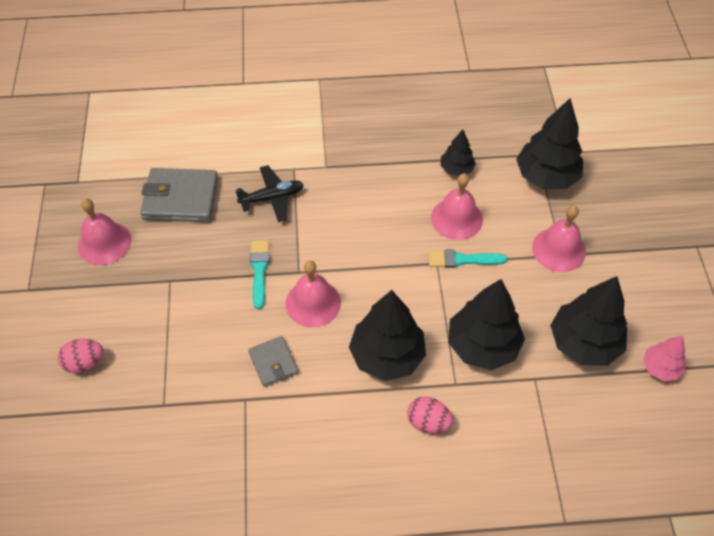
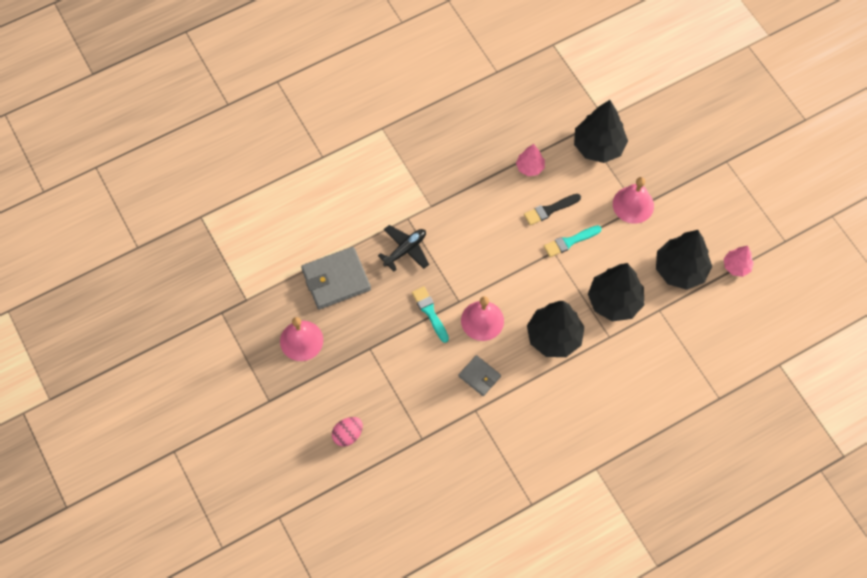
camera: 25 degrees left, 10 degrees up
pink egg [407,396,453,433] -> none
pink bell [431,173,483,240] -> black brush [524,194,581,225]
black tree [440,130,476,176] -> pink tree [516,144,545,176]

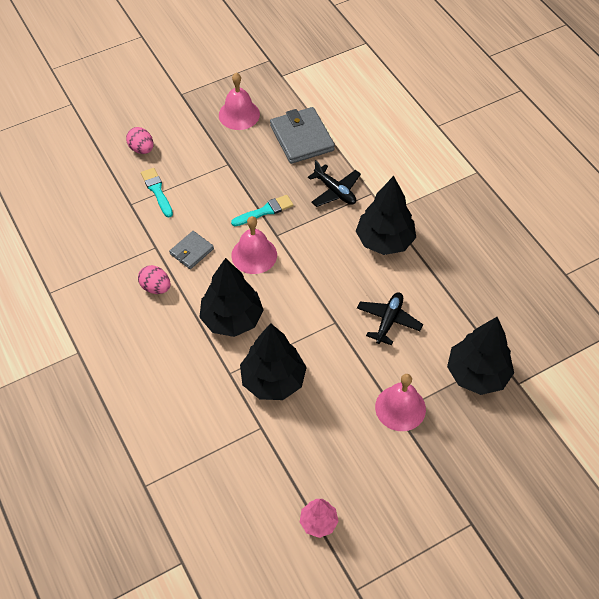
camera: 90 degrees right, 10 degrees down
pink tree [516,144,545,176] -> none
black brush [524,194,581,225] -> black plane [357,292,423,345]
turquoise brush [544,225,602,257] -> turquoise brush moved to [141,168,173,217]
black tree [656,230,712,290] -> black tree moved to [356,176,416,255]
none -> pink egg [138,265,171,294]

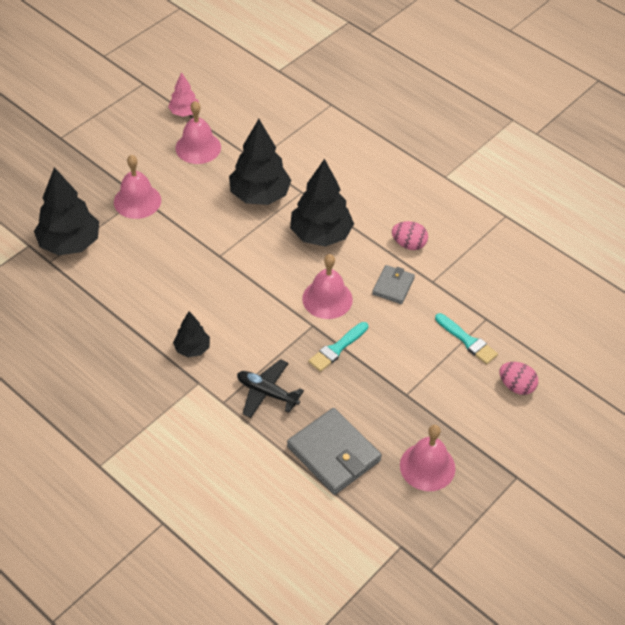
camera: 160 degrees right, 5 degrees down
black tree [356,176,416,255] -> black tree [173,311,210,357], size x0.54
black plane [357,292,423,345] -> none
none -> pink bell [175,101,221,164]

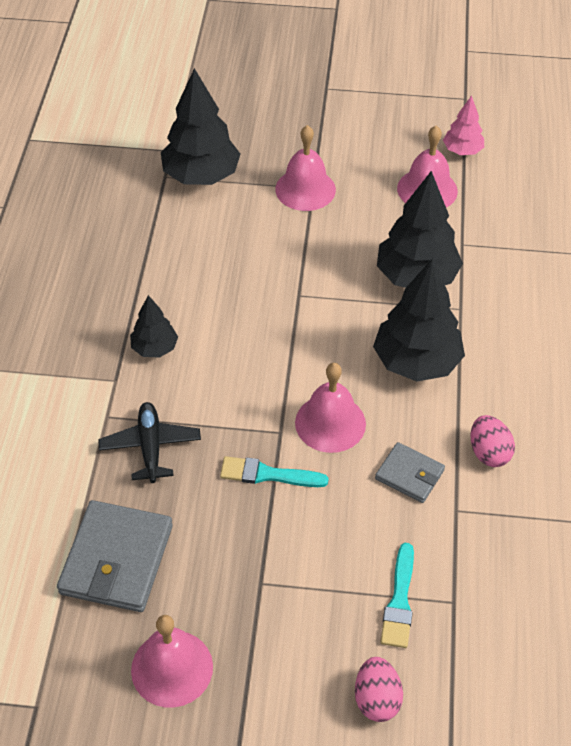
camera: 55 degrees right, 0 degrees up
grey wallet [372,265,415,304] -> grey wallet turned 45 degrees clockwise [375,442,445,503]

